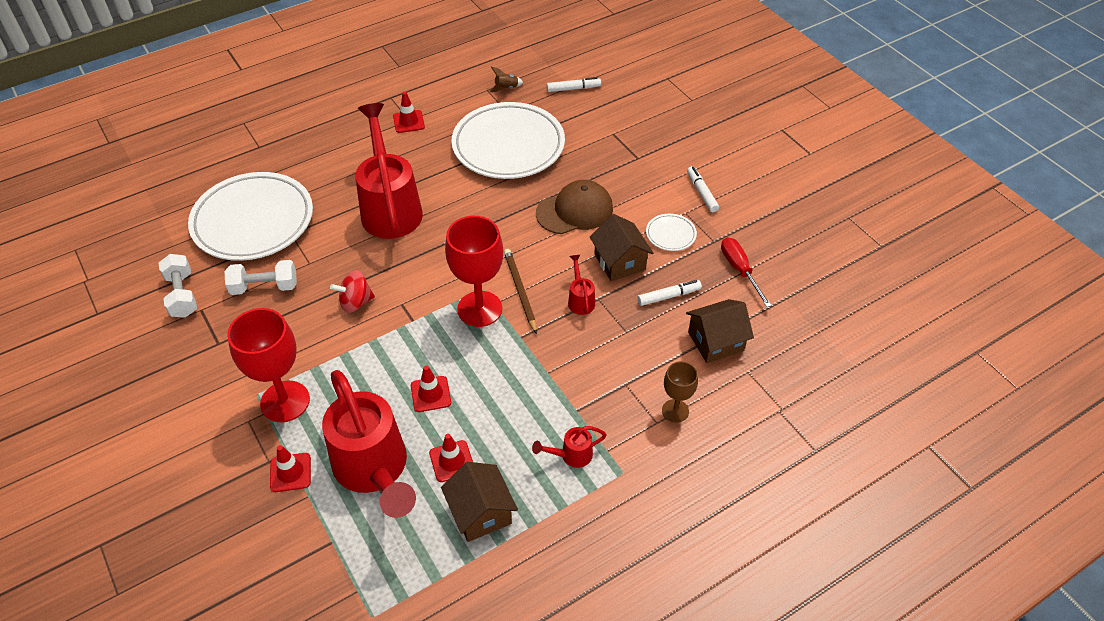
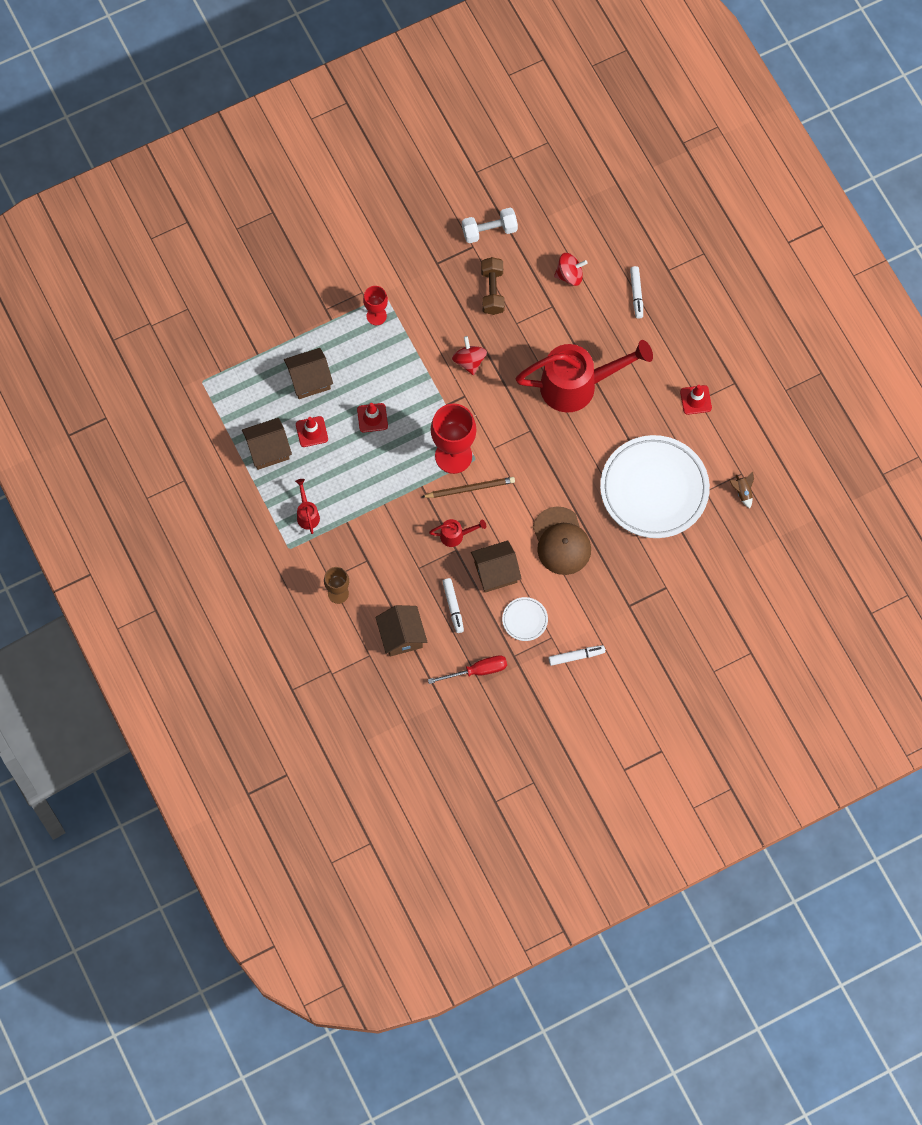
camera: 95 degrees right, 20 degrees up
white plate [188,172,313,261] -> red spinning top [554,253,588,286]
white dumbbell [225,260,297,295] -> brown dumbbell [481,257,505,315]
red goblet [227,308,310,422] -> red goblet [363,286,388,325], size x0.55
red traffic cone [270,445,311,492] -> none
red watering can [322,370,416,518] -> brown house [284,348,333,399]
white marker [547,77,601,92] -> white marker moved to [630,266,643,319]

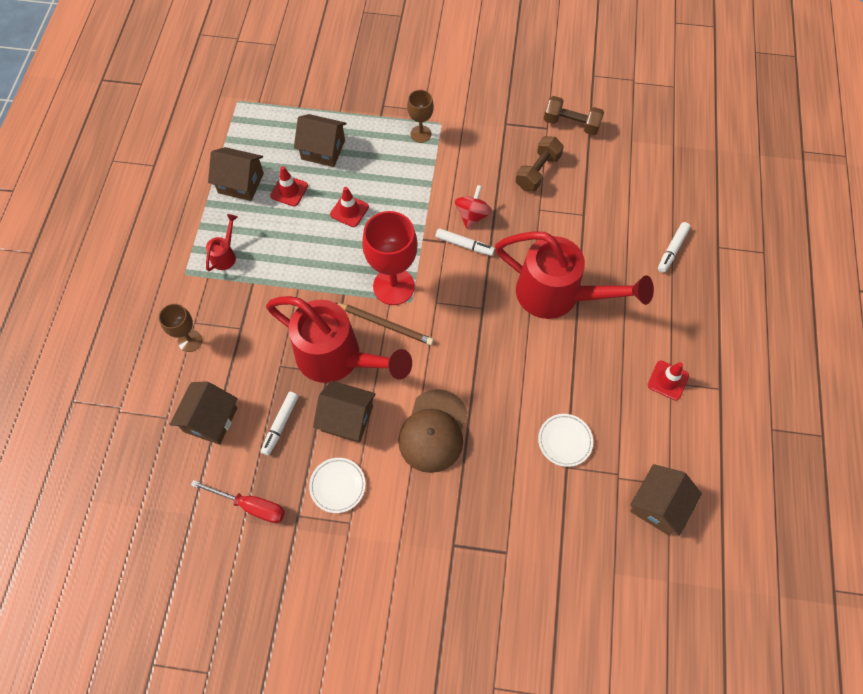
camera: 35 degrees right, 5 degrees down
red goblet [363,286,388,325] -> brown goblet [407,90,434,143]
red watering can [429,519,486,547] -> red watering can [266,296,412,383], size x2.43
white dumbbell [462,208,518,243] -> brown dumbbell [544,96,604,135]
white marker [549,645,605,666] -> white marker moved to [436,228,495,256]
red spinning top [554,253,588,286] -> none
white plate [600,435,710,538] -> white plate [538,414,593,467], size x0.41
brown rocket [729,472,754,508] -> brown house [630,464,702,536]

